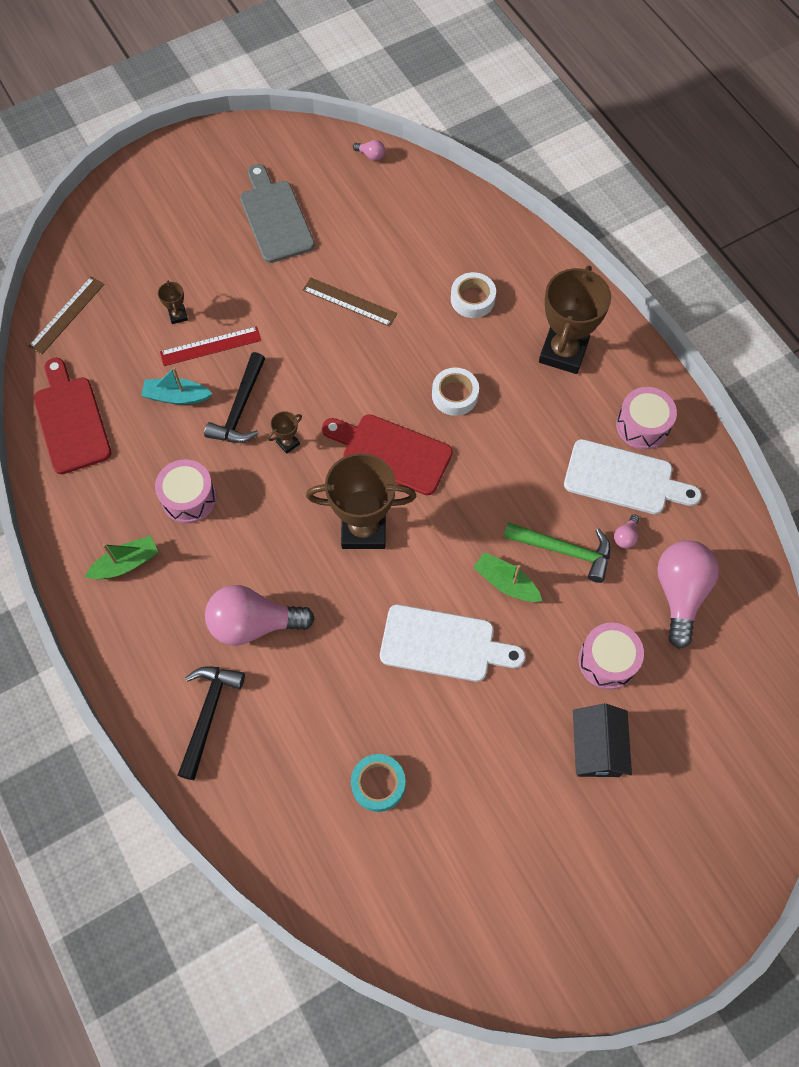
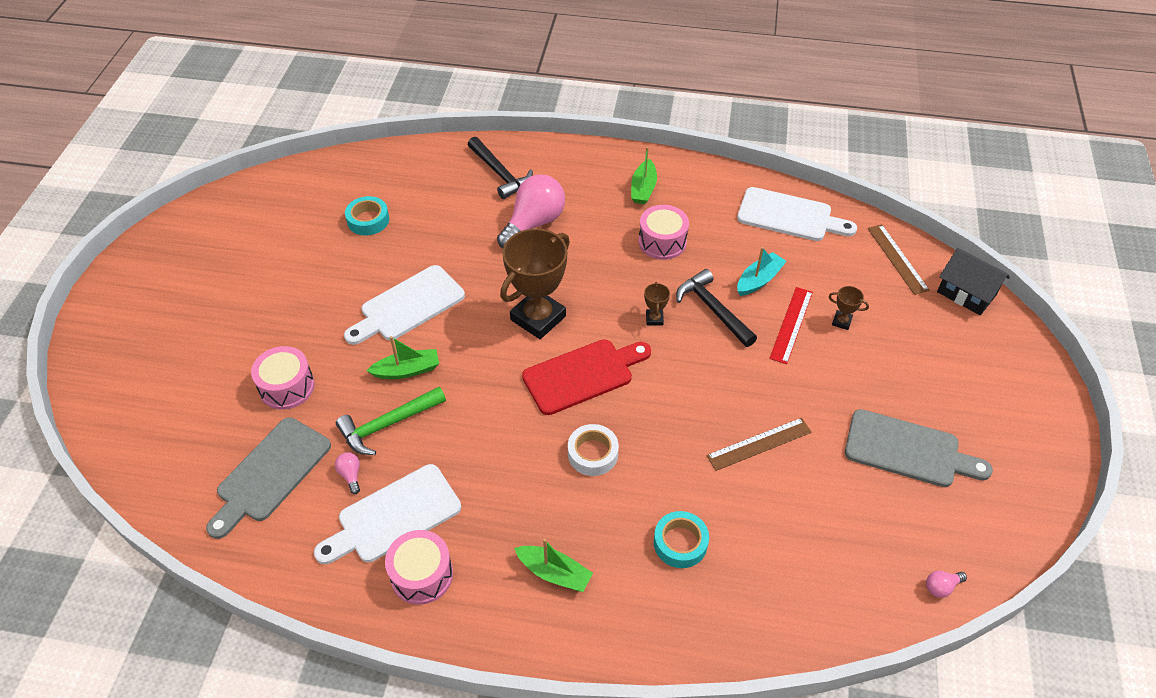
camera: 130 degrees right, 15 degrees down
red cutting board [33,358,111,474] -> white cutting board [737,187,857,241]
white tape [451,272,496,318] -> turquoise tape [654,511,709,568]
brown trophy [539,266,611,374] -> green boat [514,539,593,592]
black house [573,704,632,777] -> black house moved to [937,248,1010,315]
pink light bulb [657,540,719,649] -> grey cutting board [206,417,331,539]

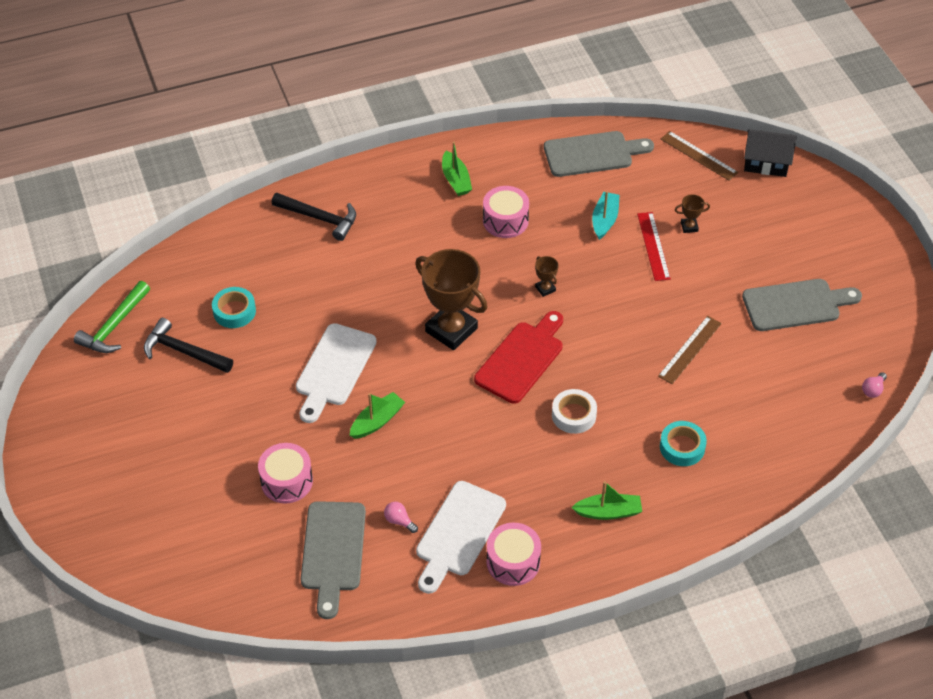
camera: 30 degrees left, 0 degrees up
green hammer [336,387,446,455] -> green hammer moved to [74,281,150,353]
pink light bulb [497,174,565,248] -> none
brown trophy [500,228,570,339] -> brown trophy turned 60 degrees counterclockwise [415,249,487,350]
black hammer [676,269,757,347] -> black hammer moved to [144,318,233,373]
white cutting board [737,187,857,241] -> grey cutting board [544,131,654,177]

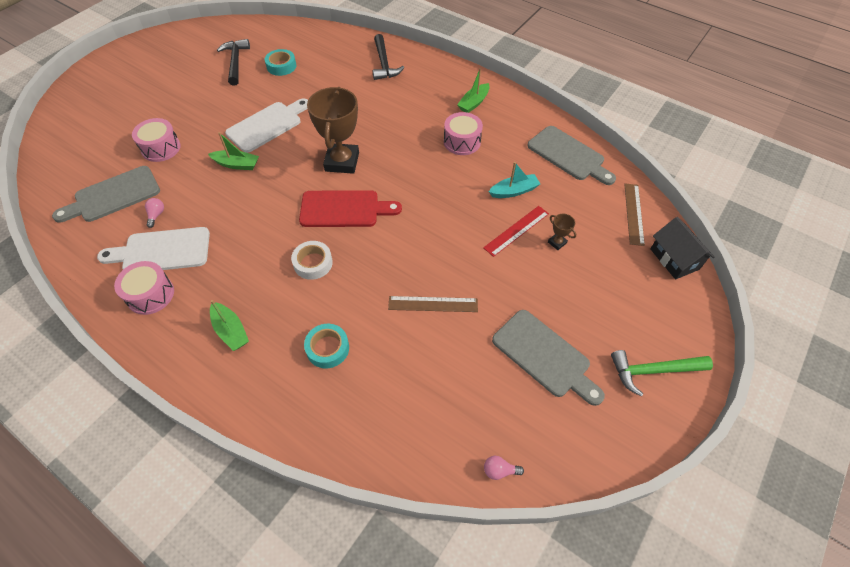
camera: 55 degrees right, 5 degrees up
green hammer [74,281,150,353] -> green hammer moved to [611,350,713,397]
white cutting board [296,323,377,423] -> white cutting board turned 150 degrees clockwise [225,98,308,153]
brown trophy [535,256,559,297] -> none

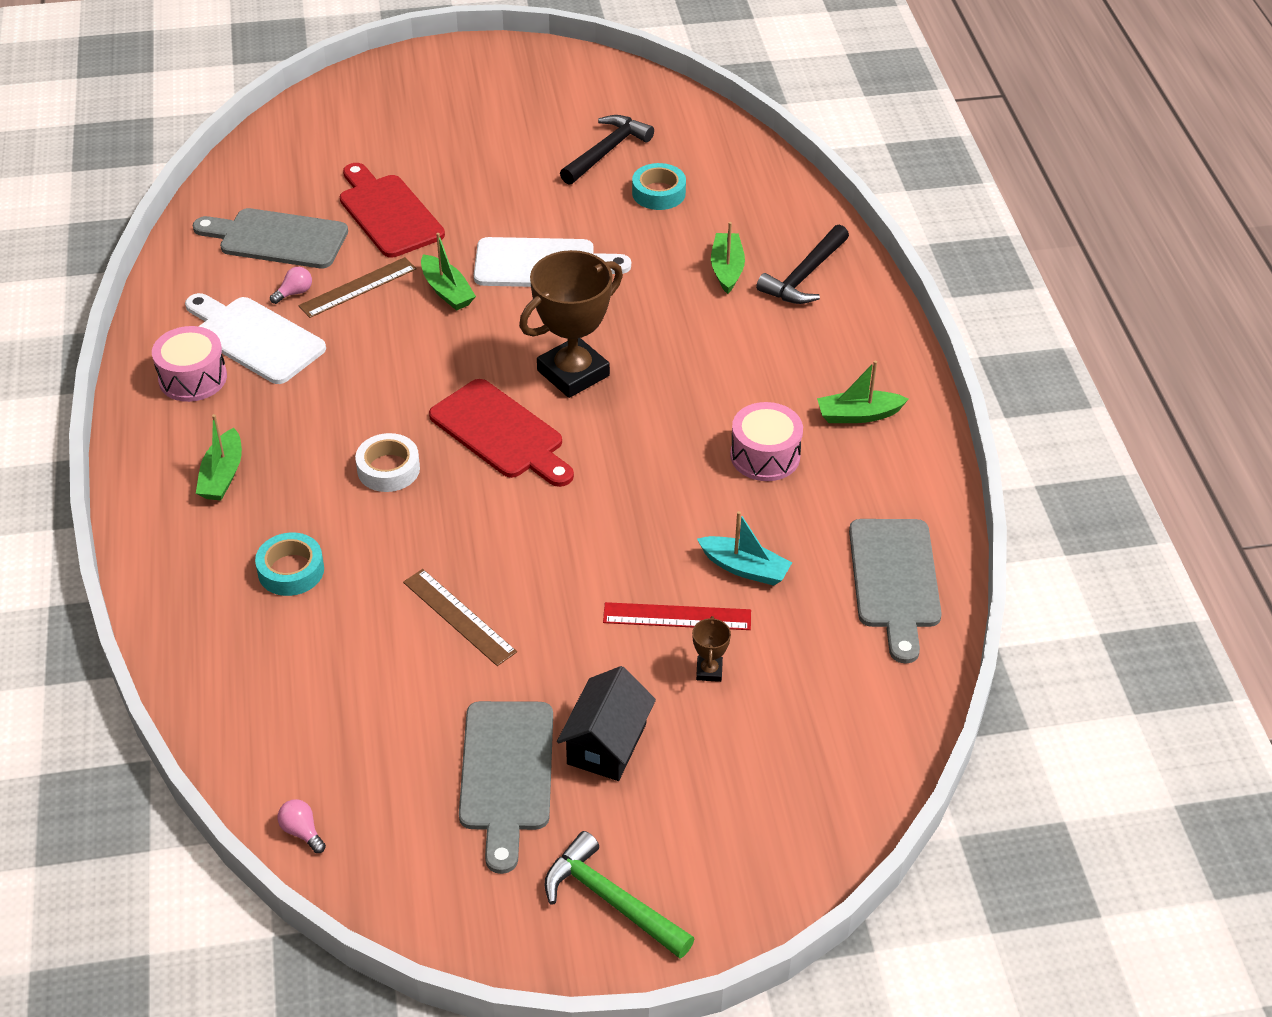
camera: 45 degrees right, 10 degrees down
pink drum [132,118,181,162] -> red cutting board [340,163,445,258]
brown ruler [624,184,645,246] -> brown ruler moved to [298,257,417,318]
black house [650,217,715,279] -> black house moved to [557,666,656,781]
none -> green boat [711,222,745,294]

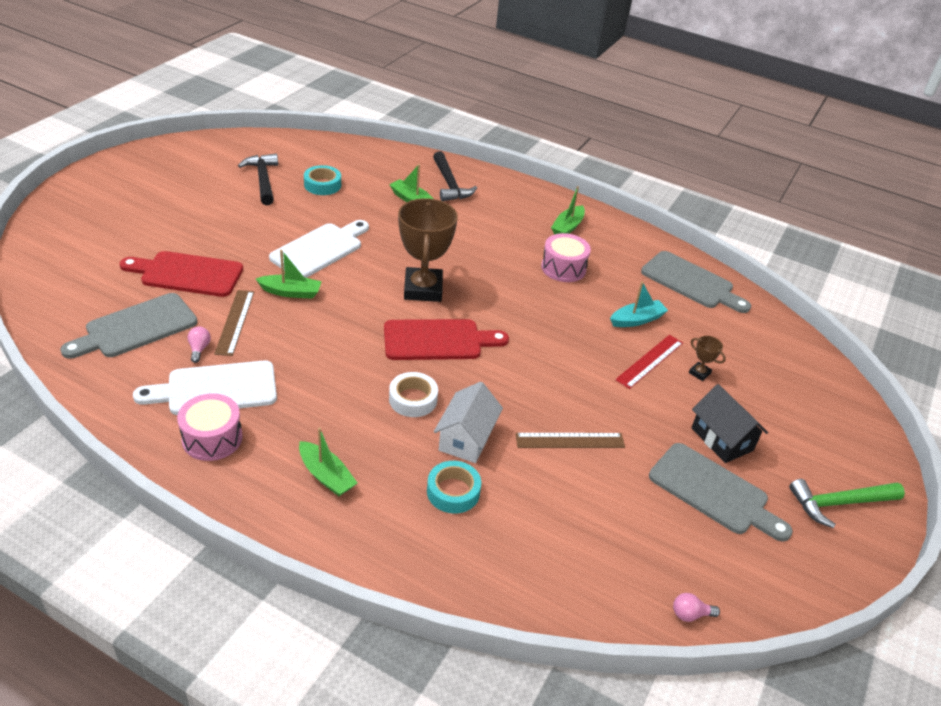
camera: 55 degrees left, 5 degrees down
none -> white house [434,382,503,463]

